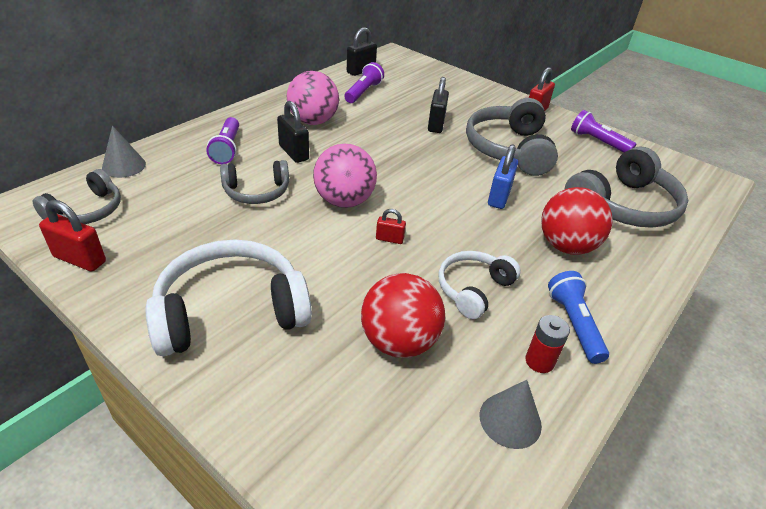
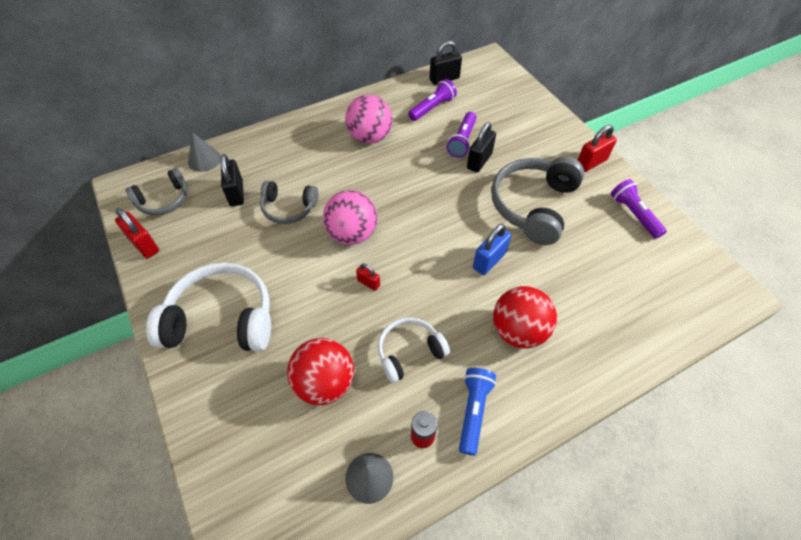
camera: 25 degrees right, 15 degrees up
purple flashlight [206,117,239,164] -> purple flashlight moved to [447,112,477,158]
black padlock [277,101,309,163] -> black padlock moved to [220,154,244,206]
grey headphones [564,146,689,228] -> none

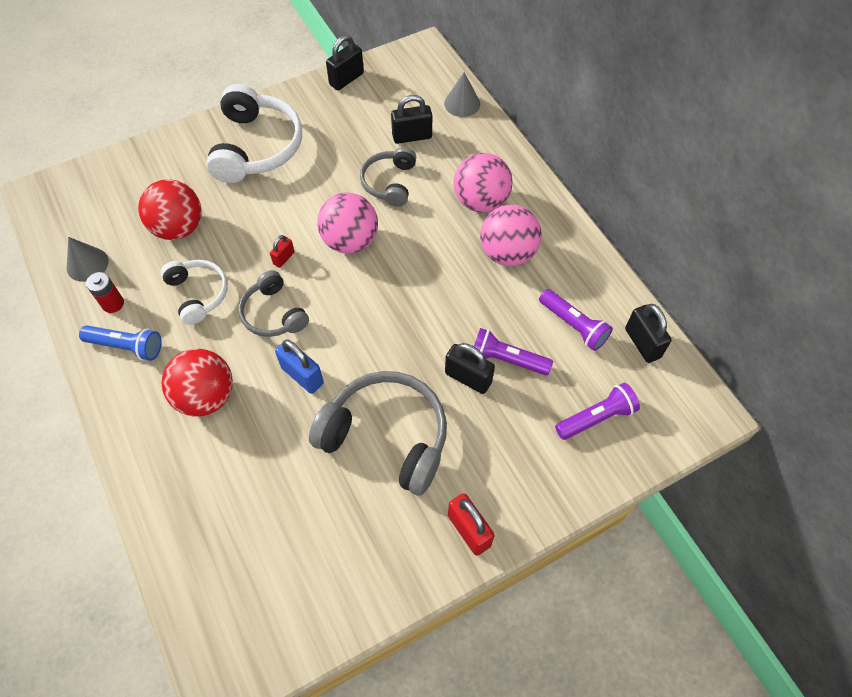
camera: 90 degrees right, 5 degrees up
red padlock [115,208,159,259] -> black padlock [326,35,364,90]
grey headphones [125,168,187,216] -> grey headphones moved to [238,270,309,337]
purple flashlight [611,179,667,239] -> purple flashlight moved to [555,383,640,440]
none -> pink ball [454,153,512,212]

